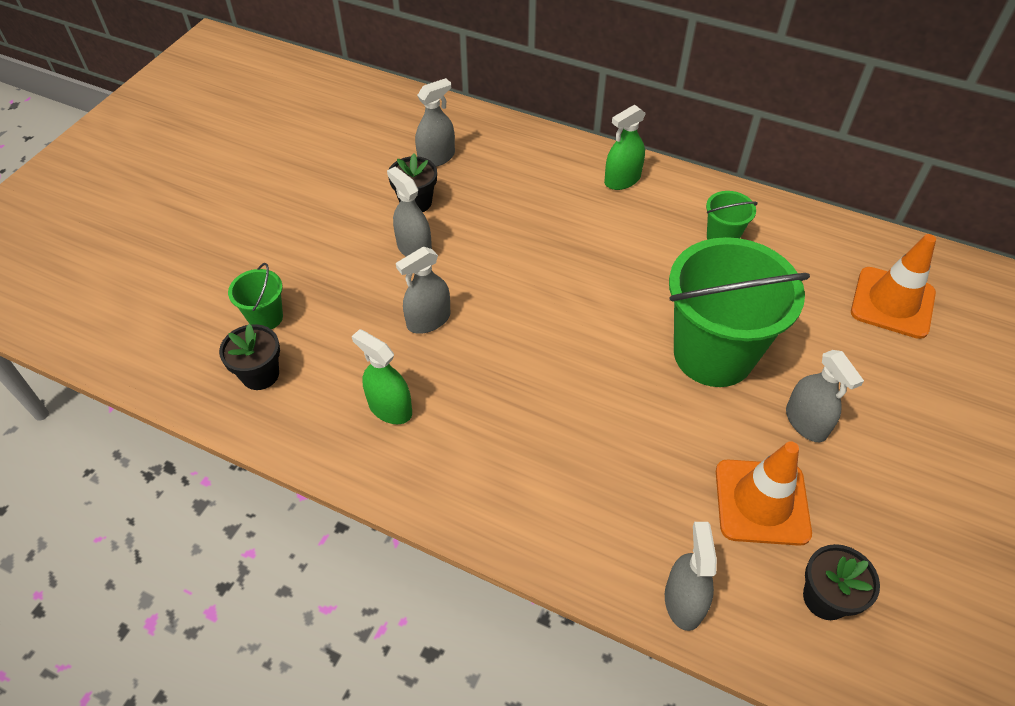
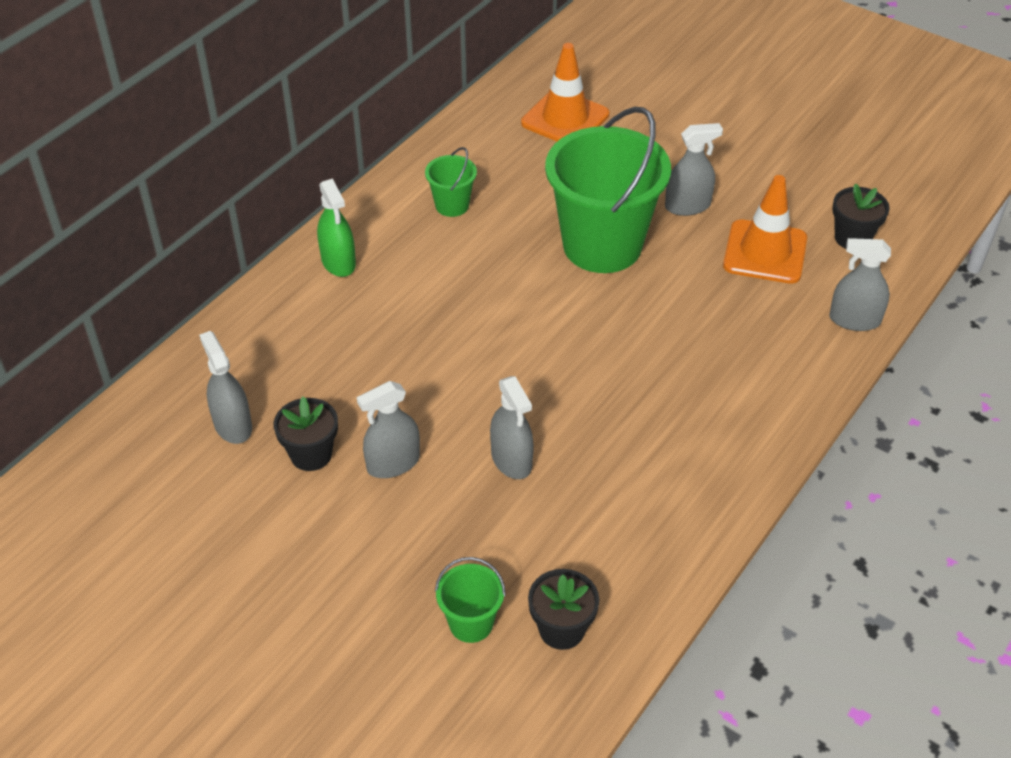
camera: 80 degrees left, 5 degrees down
green spray bottle [352,329,412,424] -> none

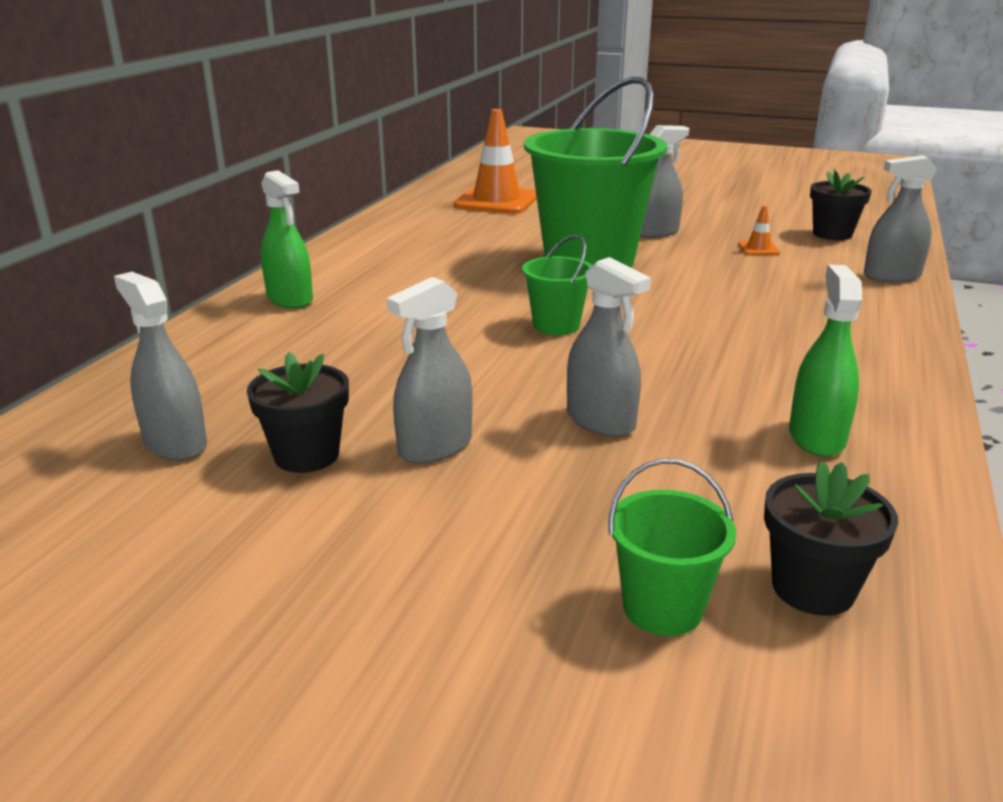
camera: 15 degrees left, 20 degrees down
green bucket [425,147,477,217] -> green bucket moved to [522,235,592,335]
orange traffic cone [723,175,807,284] -> orange traffic cone [738,206,780,255], size x0.42
none -> green spray bottle [789,264,862,457]

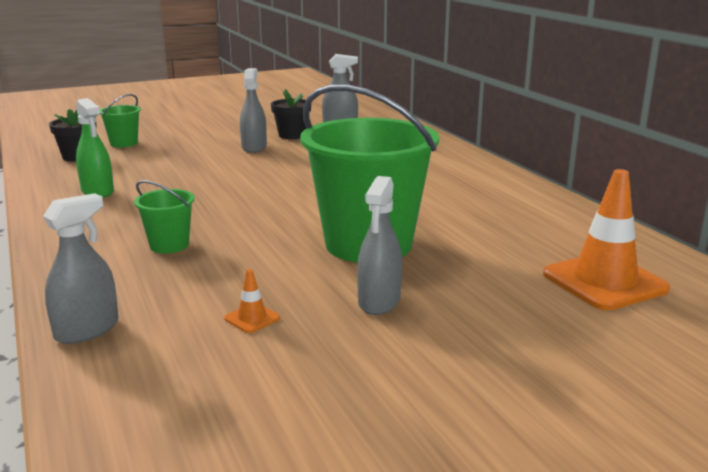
camera: 135 degrees right, 5 degrees down
green spray bottle [261,170,313,309] -> none
green bucket [522,235,592,335] -> green bucket moved to [134,180,195,253]
grey spray bottle [567,257,651,437] -> none
black flower pot [810,168,872,240] -> none

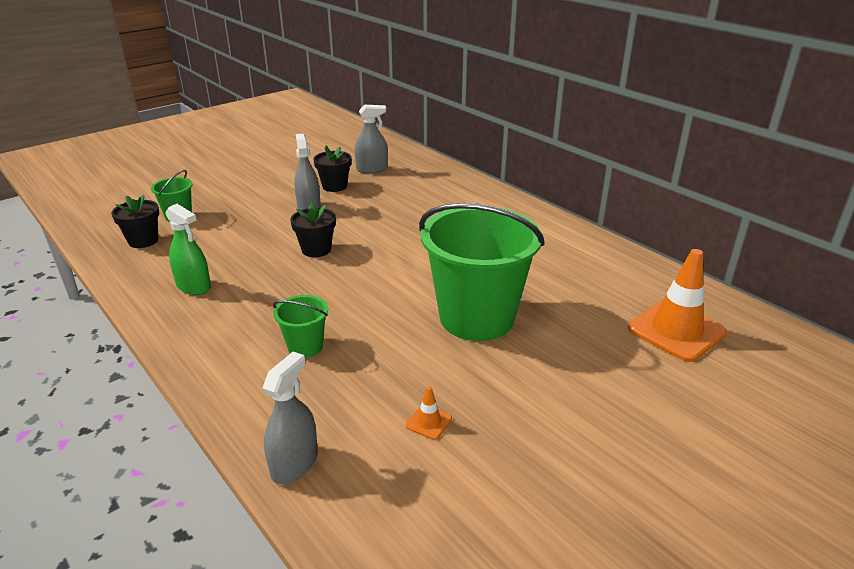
camera: 15 degrees left, 10 degrees up
grey spray bottle [357,176,402,315] -> none
none -> black flower pot [290,202,336,257]

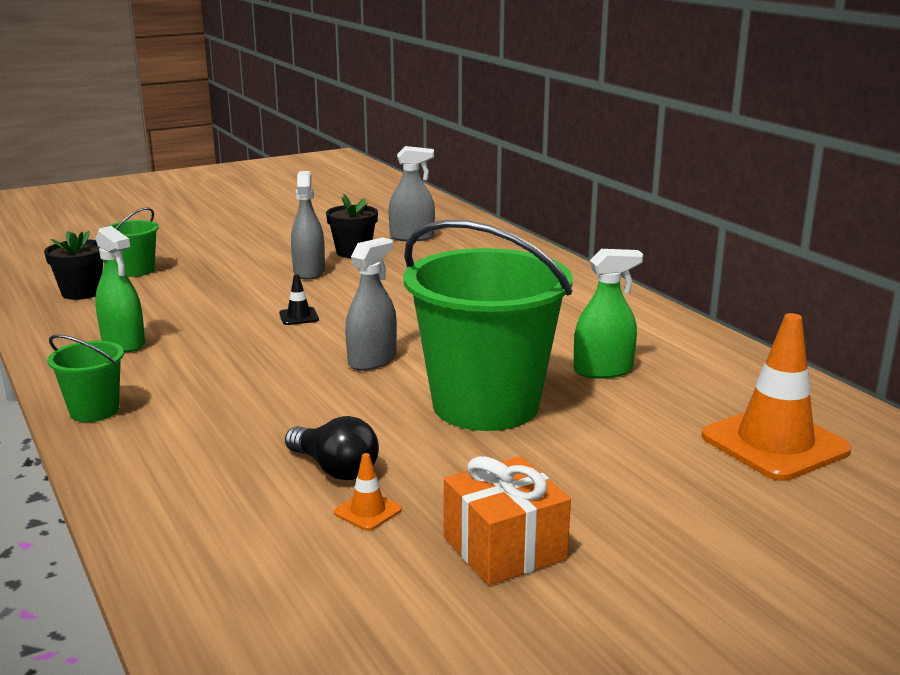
camera: 10 degrees right, 10 degrees down
grey spray bottle [263,352,318,484] -> grey spray bottle moved to [345,237,397,371]
green bucket [273,295,328,358] -> green bucket moved to [47,334,124,422]
black flower pot [290,202,336,257] -> black traffic cone [279,274,319,325]
none -> black light bulb [285,416,379,480]
none -> orange gift [444,456,571,585]
none -> green spray bottle [574,249,643,379]

